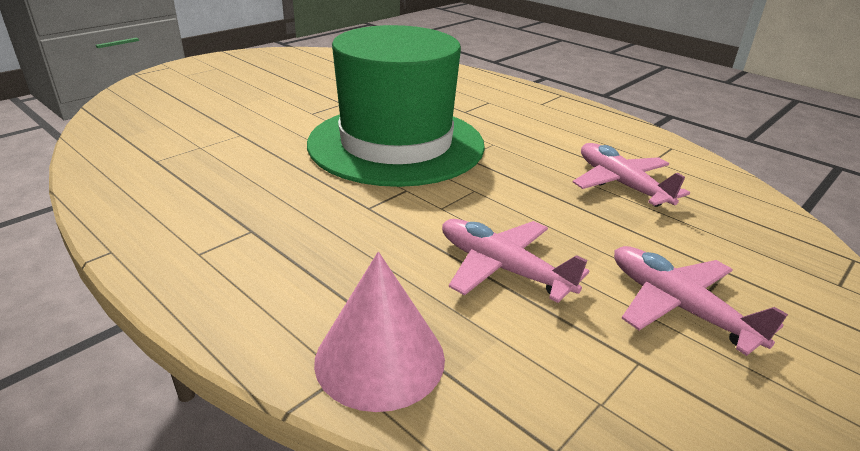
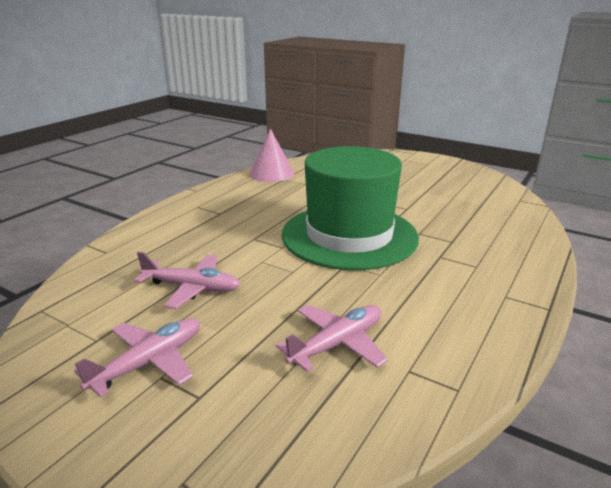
camera: 80 degrees right, 5 degrees down
pink cone [314,252,445,412] -> pink cone moved to [250,129,294,182]
pink plane [442,219,589,303] -> pink plane turned 75 degrees clockwise [134,252,241,309]

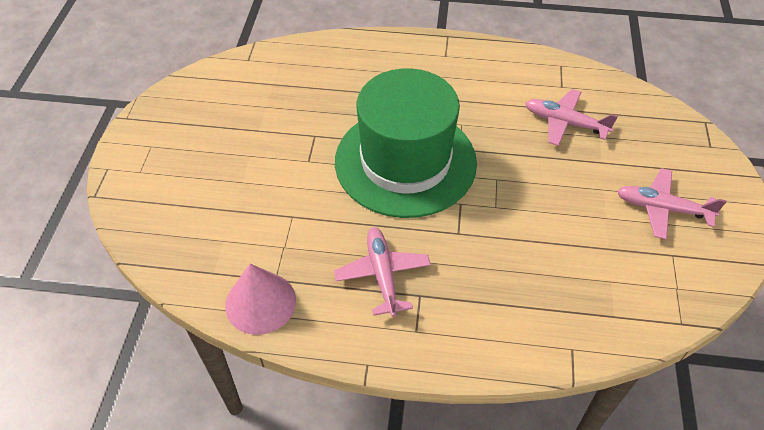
camera: 115 degrees left, 25 degrees up
pink plane [134,252,241,309] -> pink plane moved to [334,227,431,317]

